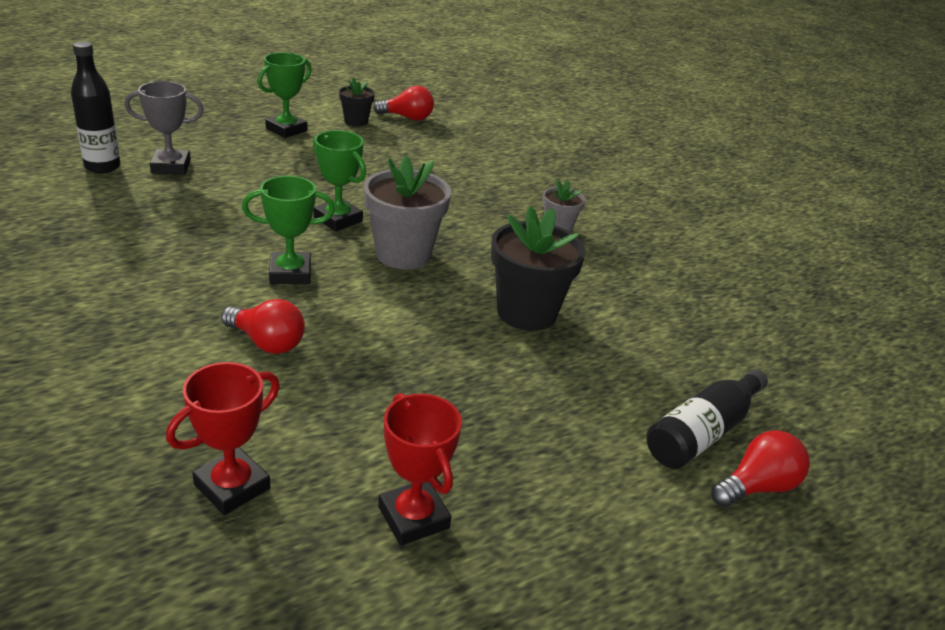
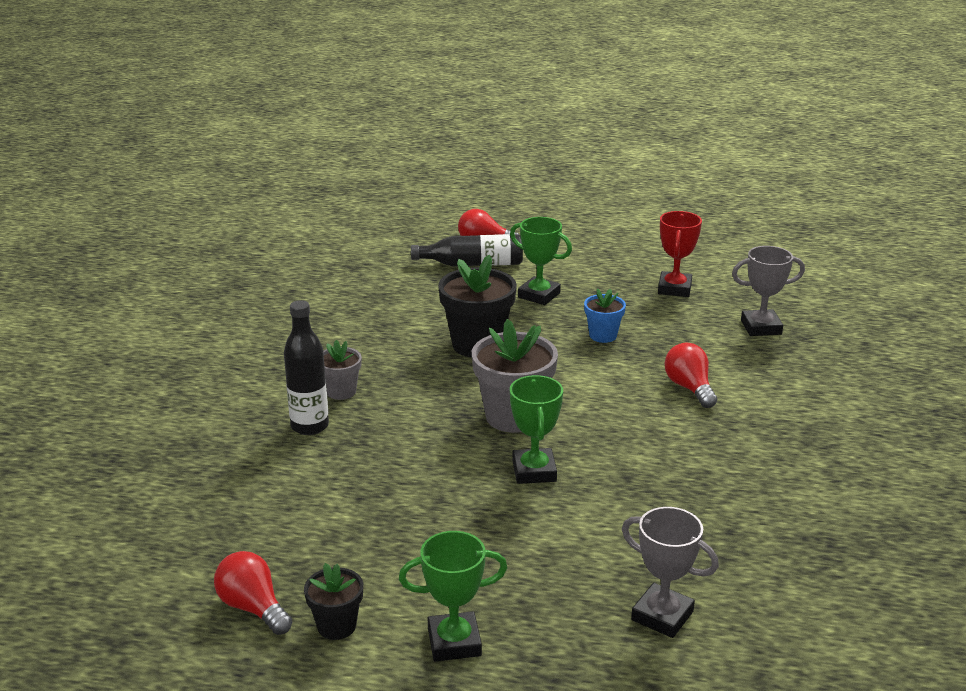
camera: 135 degrees left, 5 degrees down
black bottle [71,41,120,173] -> black bottle moved to [284,300,329,435]
red trophy [166,362,280,515] -> grey trophy [732,246,805,336]
green trophy [242,176,335,284] -> green trophy moved to [510,217,572,305]
none -> blue flower pot [584,288,626,343]

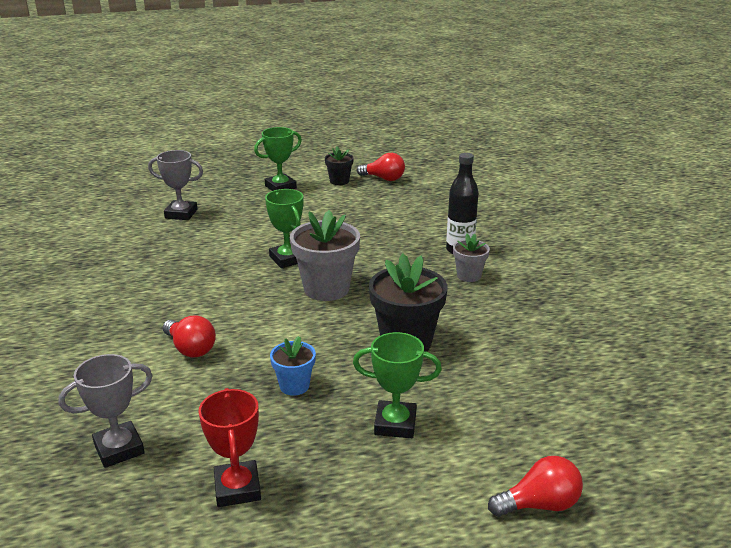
camera: 155 degrees right, 0 degrees up
black bottle [411,234,523,266] -> none

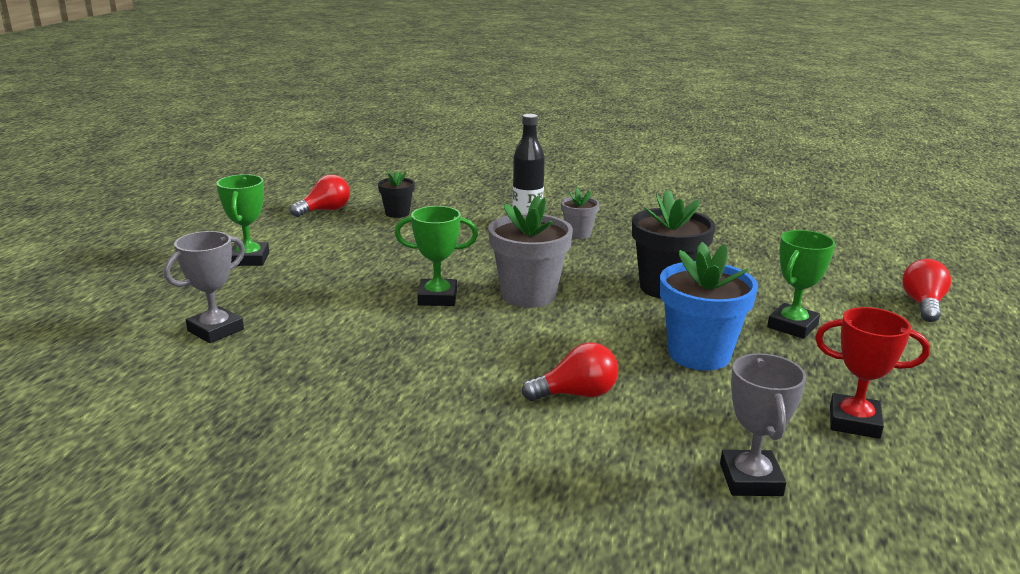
camera: 60 degrees left, 5 degrees down
blue flower pot [270,336,316,396] -> blue flower pot [660,242,758,370], size x1.83
black flower pot [325,146,354,185] -> black flower pot moved to [378,170,415,218]

